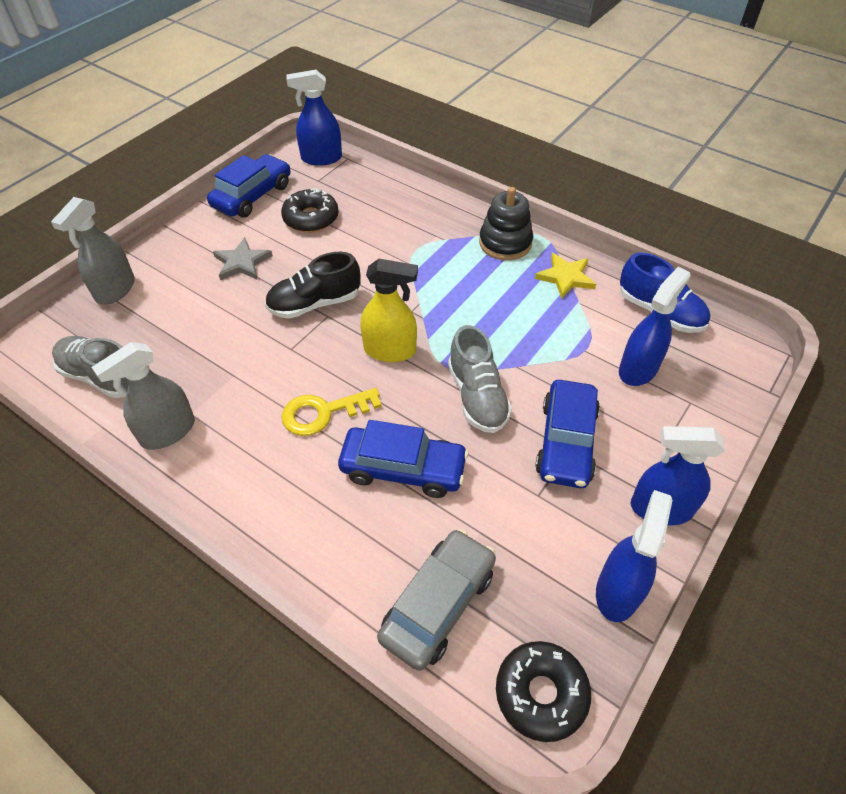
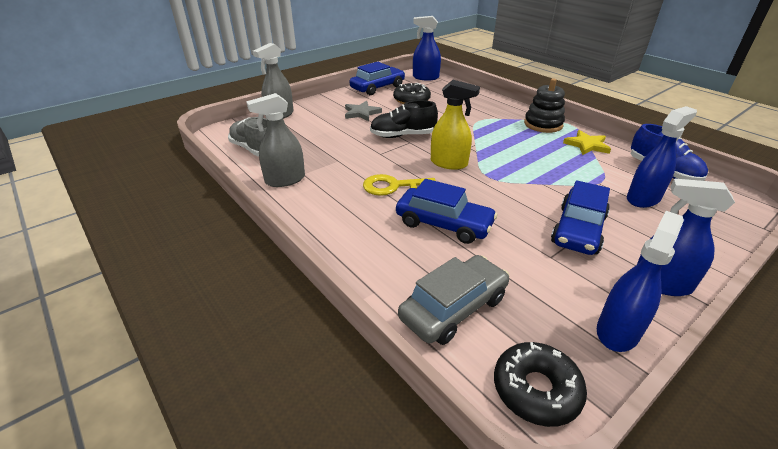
camera: 15 degrees right, 15 degrees down
grey shoe [448,325,512,433] -> none

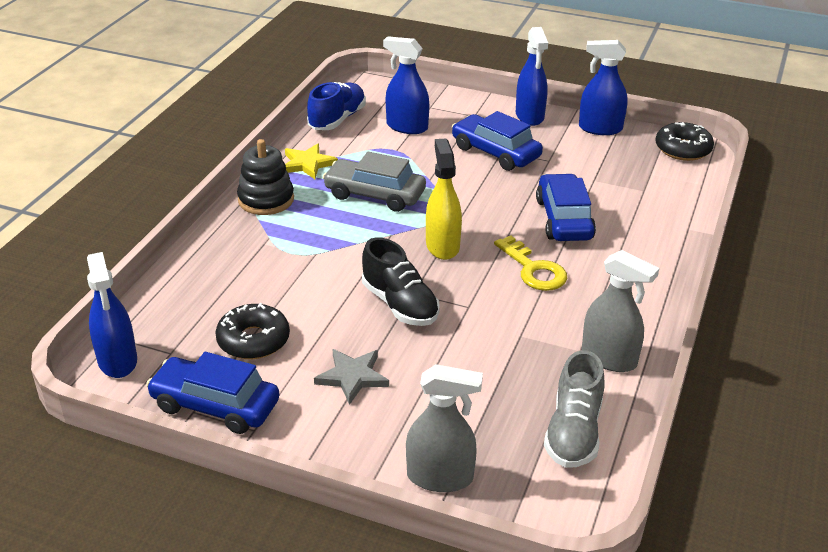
camera: 120 degrees left, 0 degrees up
grey car [398,255,509,345] -> grey car moved to [323,152,426,212]
blue car [551,180,610,255] -> blue car turned 135 degrees counterclockwise [452,111,543,171]

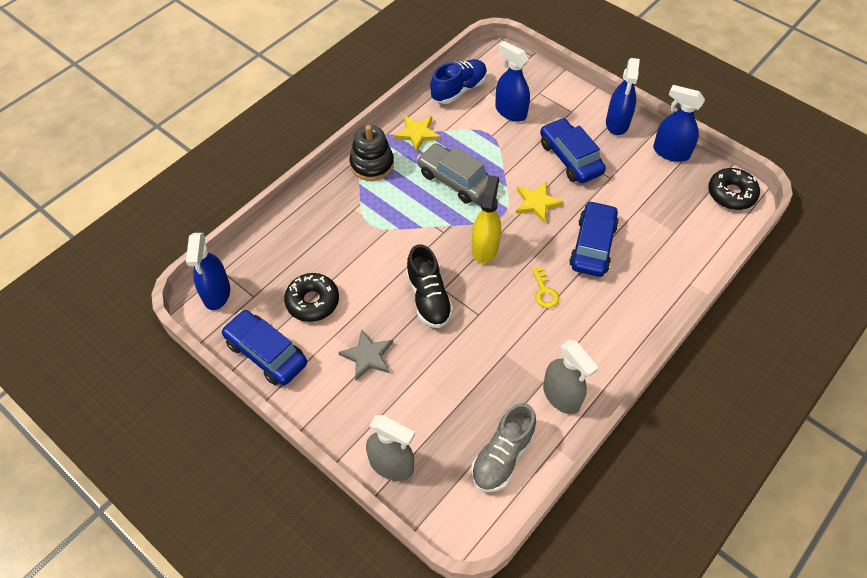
camera: 20 degrees right, 20 degrees up
yellow key [494,236,567,291] -> yellow key [532,267,559,308], size x0.64
none -> yellow star [516,182,564,223]

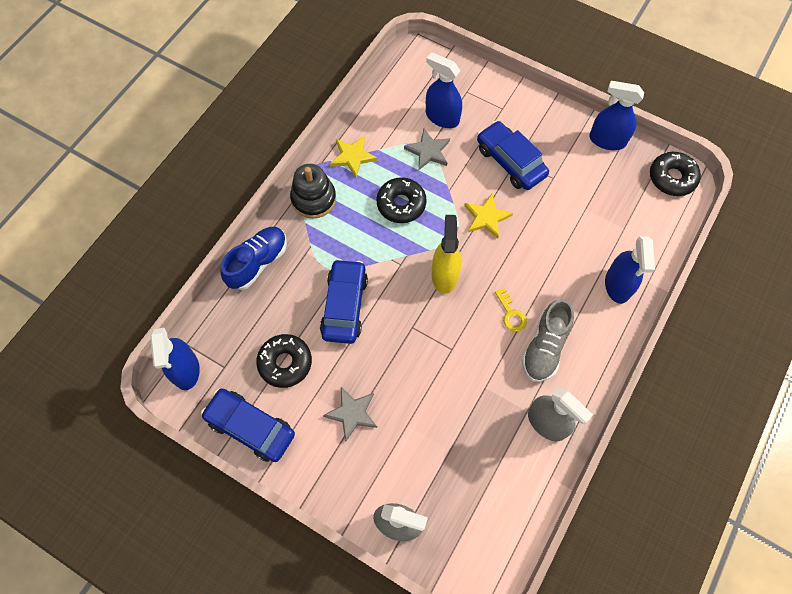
camera: 10 degrees left, 10 degrees up
black shoe [406,244,453,328] -> none
grey car [417,143,489,204] -> black donut [376,177,427,223]
blue shoe [430,59,487,104] -> blue shoe moved to [220,227,287,290]
grey shoe [471,403,536,492] -> grey shoe moved to [522,299,574,382]
blue car [569,201,619,277] -> blue car moved to [320,259,368,344]
blue spray bottle [606,58,640,135] -> blue spray bottle moved to [605,236,655,304]
none -> grey star [404,129,450,171]

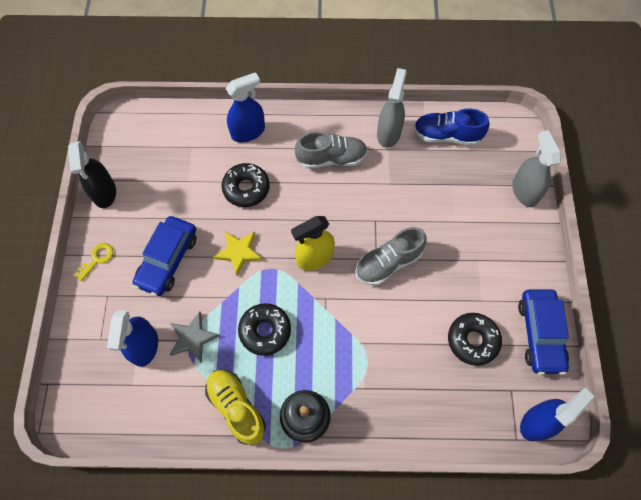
camera: 120 degrees left, 0 degrees up
blue shoe [220,227,287,290] -> blue shoe moved to [414,108,489,146]
blue car [320,259,368,344] -> none
grey star [323,387,377,441] -> none
yellow star [330,136,377,177] -> yellow shoe [205,369,266,445]
yellow key [495,288,527,332] -> yellow key moved to [74,243,113,281]
blue spray bottle [589,81,644,150] -> black spray bottle [68,141,116,208]
black donut [650,152,701,196] -> black donut moved to [221,163,270,207]
none -> grey shoe [355,227,427,285]

